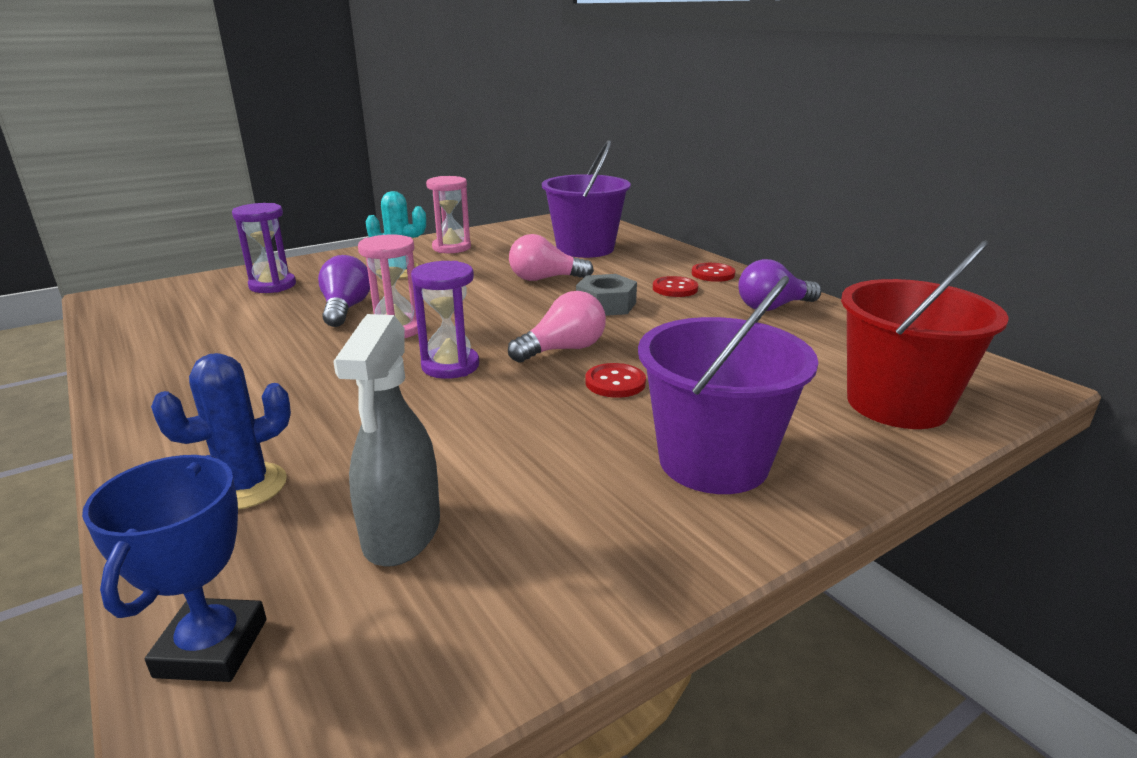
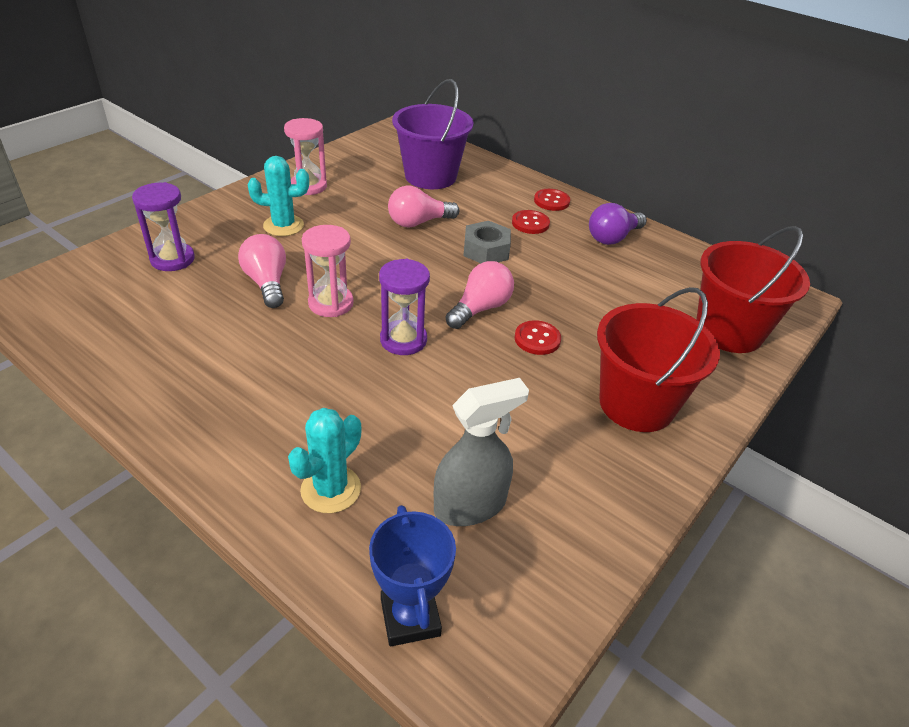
camera: 20 degrees left, 15 degrees up
blue cactus [151,353,291,510] -> turquoise cactus [288,408,361,513]
purple light bulb [318,255,370,327] -> pink light bulb [238,234,286,308]
grey spray bottle [333,314,440,567] -> grey spray bottle turned 105 degrees counterclockwise [434,378,529,526]
purple bucket [638,276,818,494] -> red bucket [597,287,720,432]

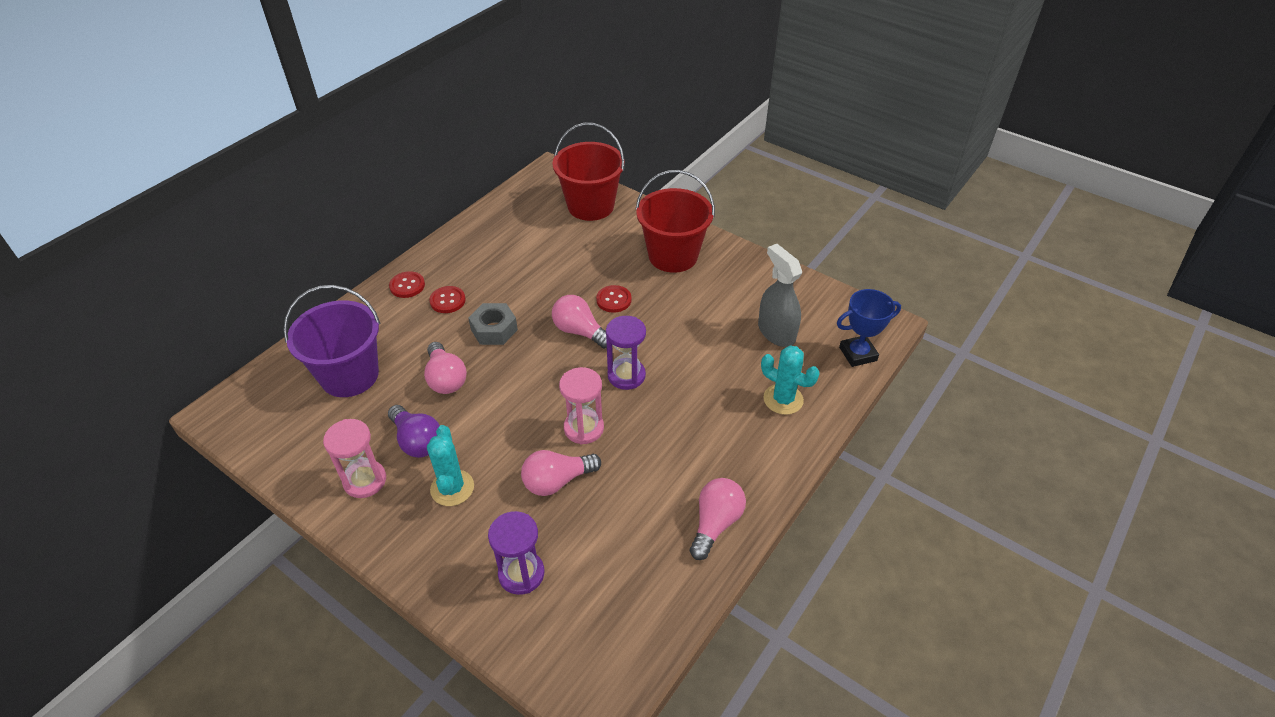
camera: 90 degrees left, 5 degrees up
purple light bulb [589,203,647,245] -> purple light bulb moved to [388,405,440,458]
none -> pink light bulb [690,478,746,560]

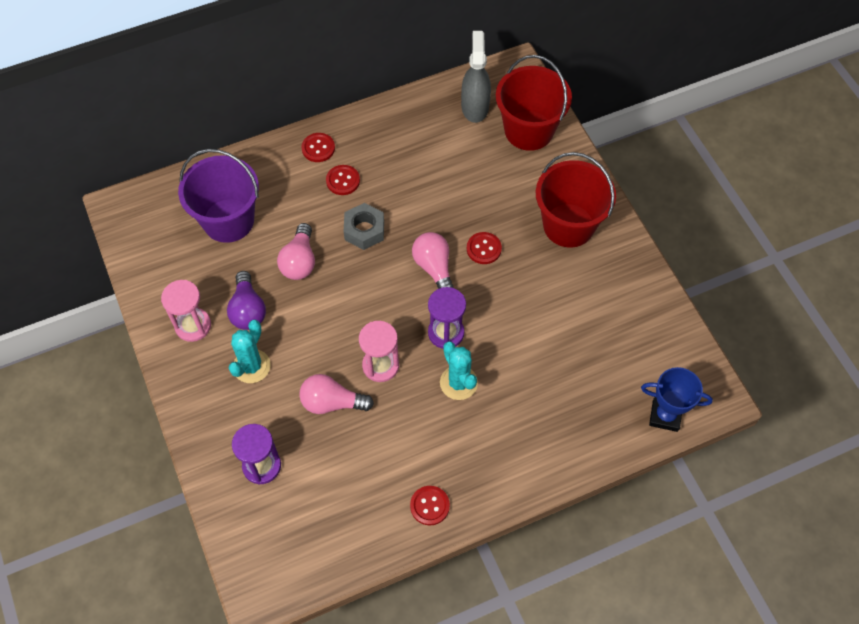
camera: 30 degrees right, 15 degrees up
pink light bulb [690,478,746,560] -> red button [410,486,450,526]
grey spray bottle [758,244,802,347] -> grey spray bottle moved to [461,31,491,123]
turquoise cactus [761,346,820,415] -> turquoise cactus moved to [440,341,478,400]

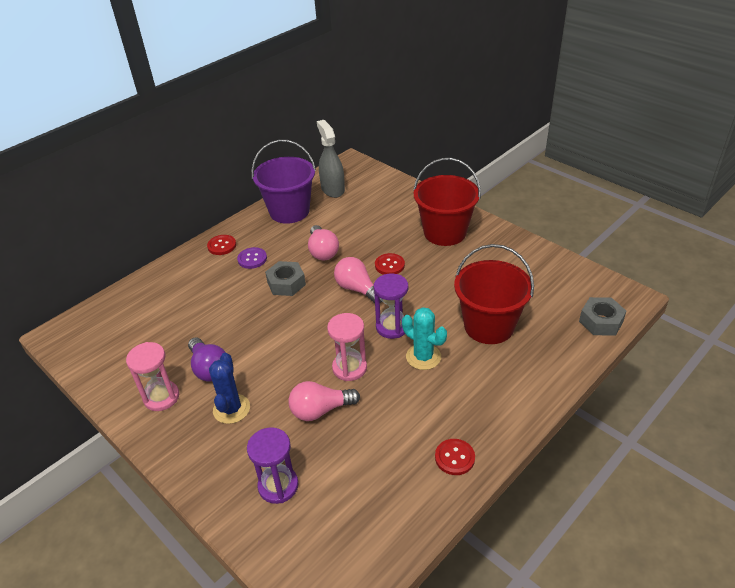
camera: 20 degrees left, 20 degrees down
purple bucket [178,149,259,243] -> purple bucket moved to [252,140,316,224]
turquoise cactus [229,320,271,383] -> blue cactus [209,353,250,424]
pink light bulb [277,223,315,280] -> pink light bulb moved to [308,225,339,260]
red button [326,165,360,195] -> purple button [237,247,267,269]
red bucket [496,55,572,151] -> red bucket moved to [454,244,534,344]
blue trophy [641,367,713,432] -> grey nut [579,297,626,336]

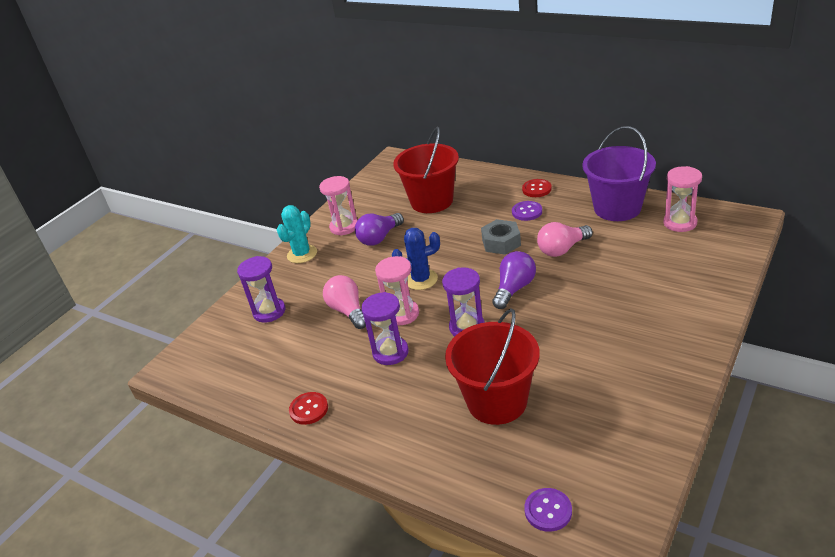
camera: 80 degrees right, 5 degrees down
blue cactus [209,353,250,424] -> blue cactus moved to [392,228,440,290]
grey spray bottle [317,120,345,198] -> pink hourglass [663,166,702,232]
pink light bulb [334,257,382,303] -> purple light bulb [492,251,536,309]
red button [375,253,405,275] -> none
turquoise cactus [402,307,447,370] -> turquoise cactus moved to [277,205,317,263]
red bucket [413,158,481,246] -> red bucket moved to [393,127,459,213]
grey nut [579,297,626,336] -> purple button [524,488,572,532]
none -> purple hourglass [361,292,409,365]

